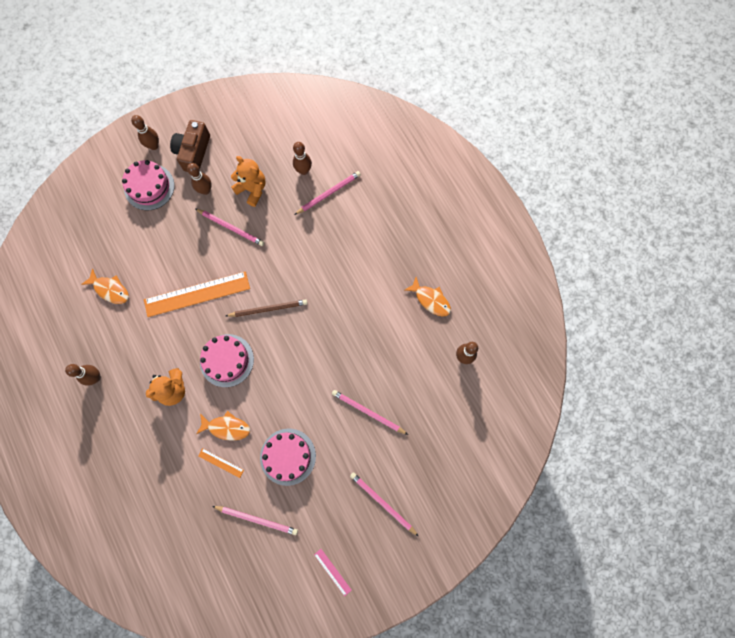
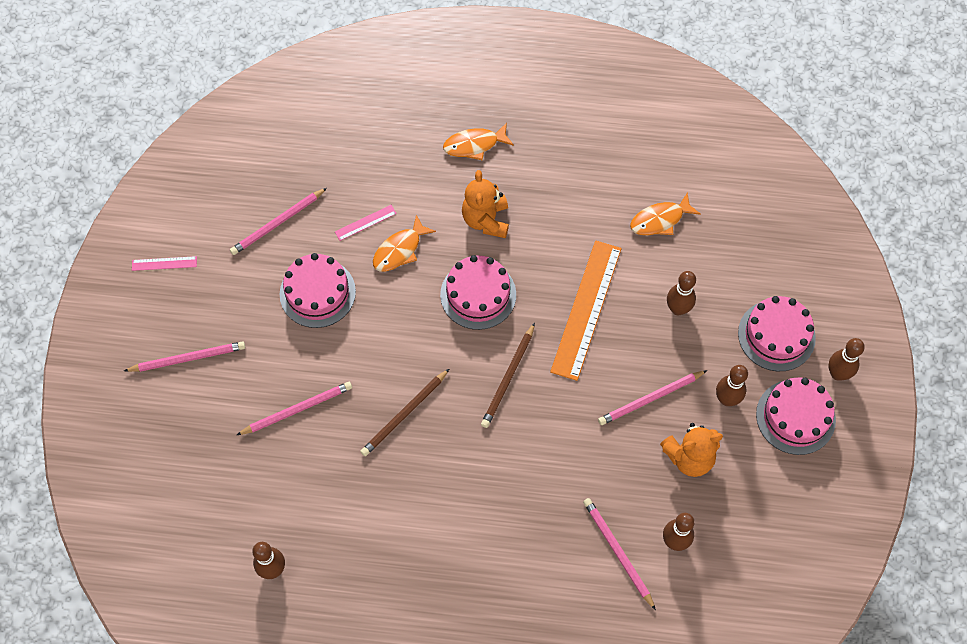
camera: 125 degrees right, 10 degrees down
brown bowling pin [65,364,101,386] -> brown bowling pin moved to [667,271,696,315]
brown camera [170,120,210,172] -> pink cake [756,377,836,455]
orange ruler [198,448,244,478] -> pink ruler [335,205,397,241]
pink pencil [294,171,361,215] -> pink pencil turned 150 degrees clockwise [583,498,656,610]
orange fish [405,277,451,317] -> orange fish moved to [443,123,514,160]
none -> brown pencil [360,369,449,456]

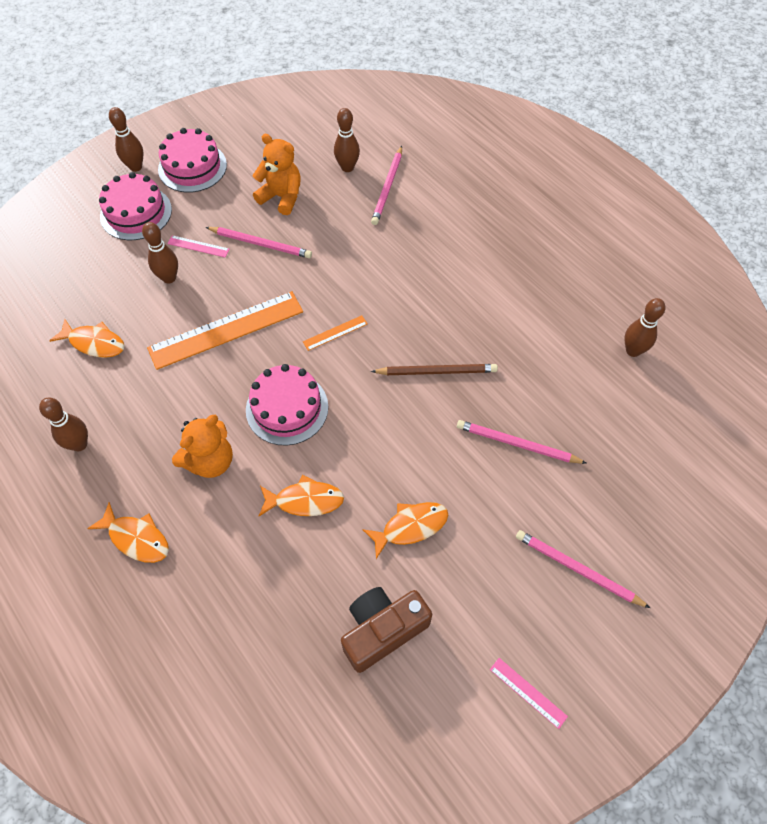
camera: 135 degrees left, 5 degrees down
pink pencil [230,188,327,255] -> brown camera [341,587,432,673]
pink cake [280,253,356,328] -> orange fish [362,502,448,559]
pink ruler [335,205,397,241] -> pink ruler moved to [167,235,230,258]
brown pencil [481,323,535,428] -> orange ruler [303,315,368,351]
brown bowling pin [716,365,748,406] -> brown bowling pin moved to [39,397,88,451]

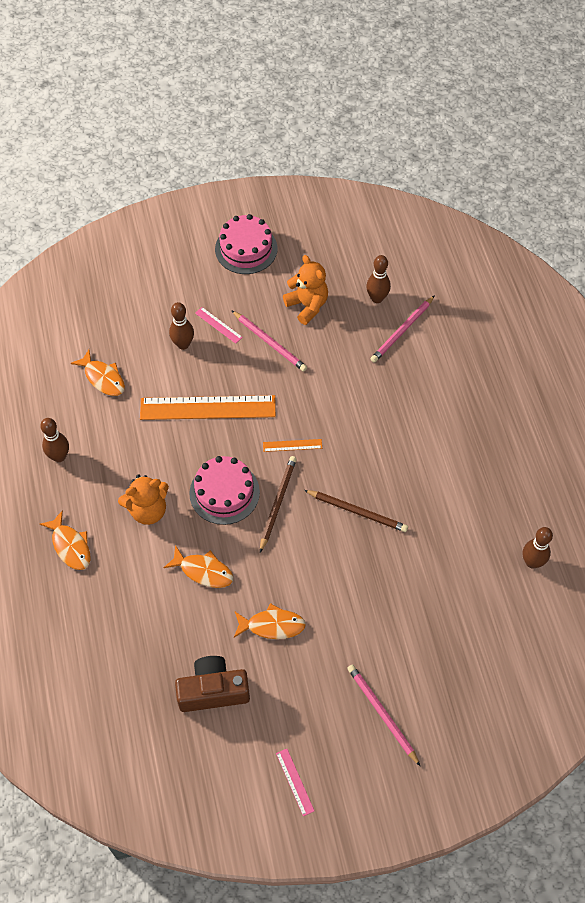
camera: 25 degrees right, 0 degrees up
pink cake [99,172,172,240] -> none
brown bowling pin [109,107,144,172] -> none
pink pencil [457,420,587,464] -> none
none -> brown pencil [260,456,297,553]

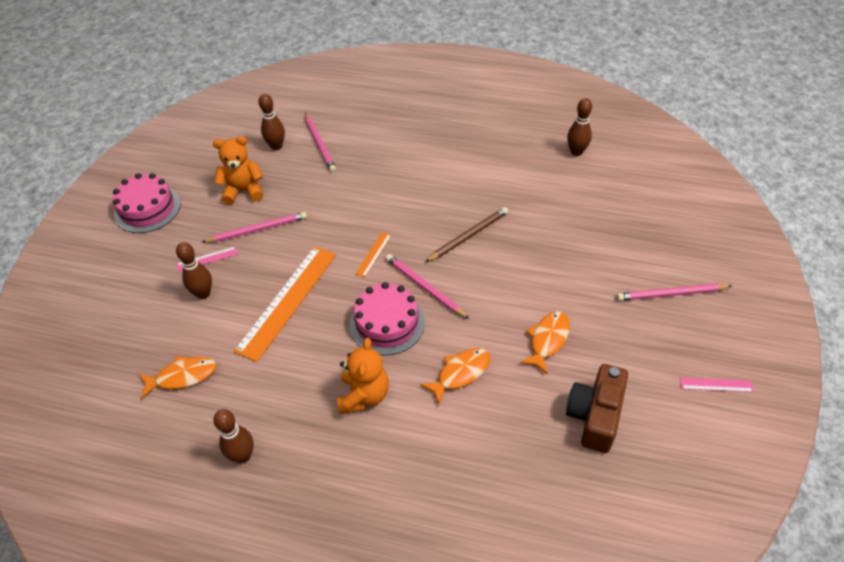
camera: 60 degrees left, 10 degrees down
orange fish [40,510,91,570] -> none
brown pencil [260,456,297,553] -> pink pencil [386,254,469,319]

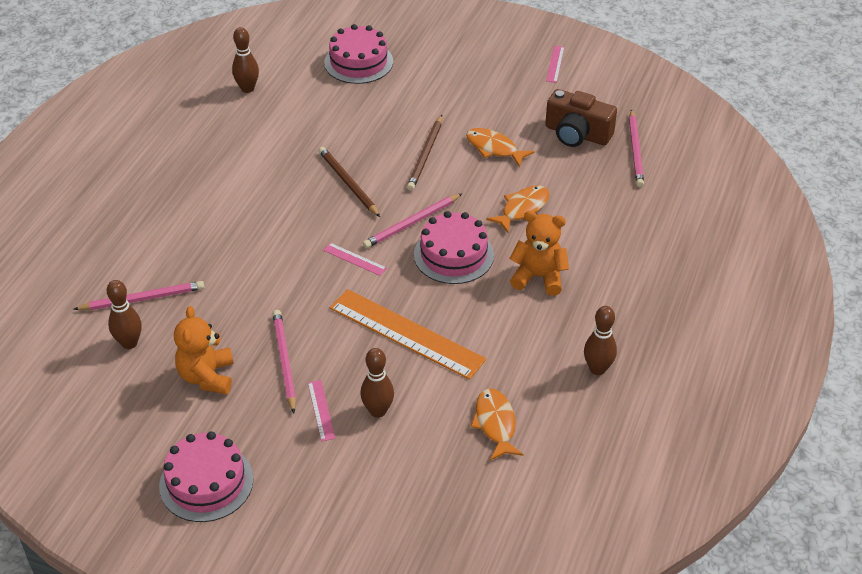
camera: 85 degrees left, 5 degrees down
orange ruler [355,232,392,277] -> pink ruler [323,243,387,276]
orange fish [420,348,490,405] -> orange fish turned 75 degrees clockwise [486,186,549,233]
pink pencil [617,283,731,301] -> pink pencil moved to [629,109,644,187]
none -> pink cake [324,24,393,84]
none -> brown pencil [407,115,442,191]

